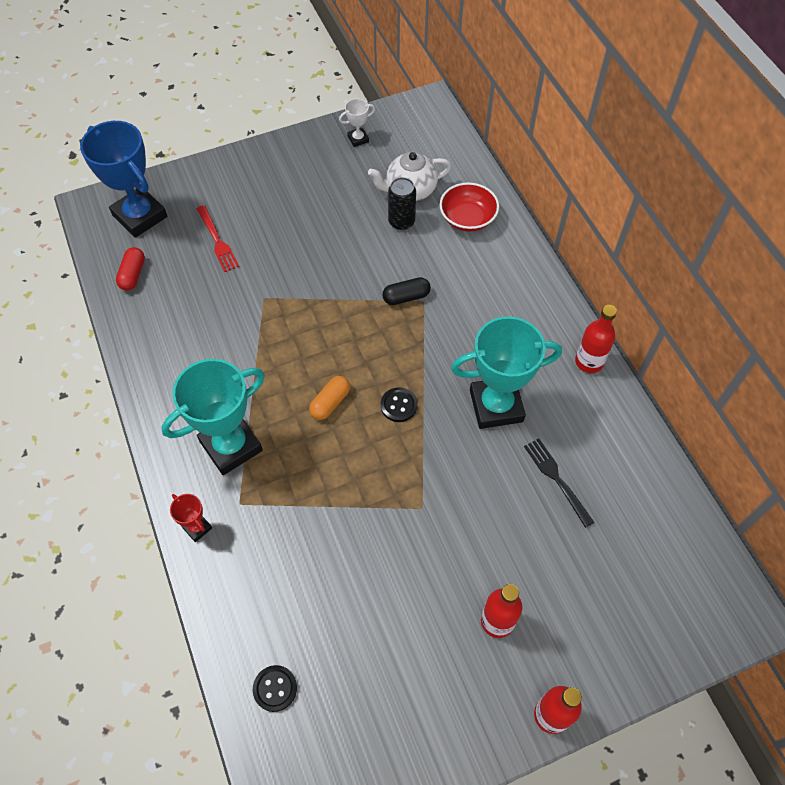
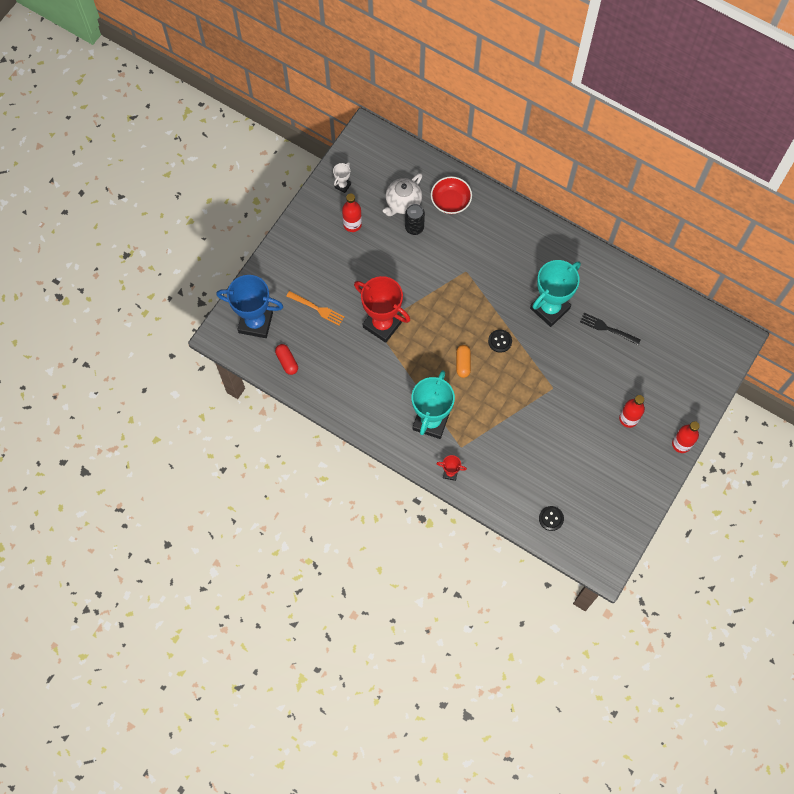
camera: 35 degrees left, 10 degrees up
red fork [197,205,239,272] -> orange fork [286,291,345,325]
black capsule [382,277,431,305] -> none
red bottle [575,305,617,373] -> red bottle moved to [342,193,362,232]
none -> red trophy [354,276,410,343]

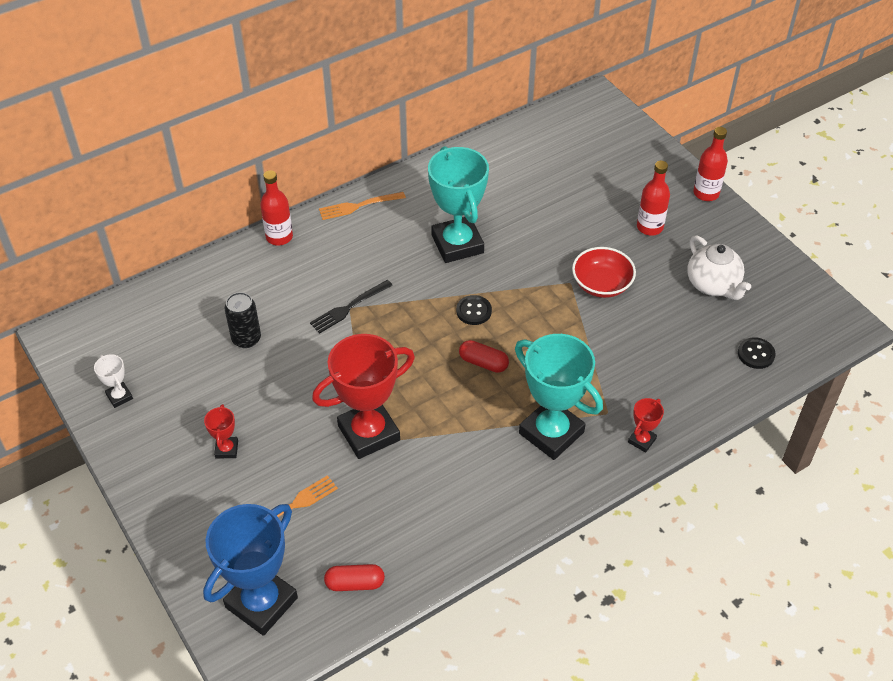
camera: 65 degrees left, 20 degrees down
red bottle [342,193,362,232] -> red bottle moved to [260,170,293,246]
white teapot [383,173,422,216] -> white teapot moved to [687,235,751,300]
red bowl [431,176,472,214] -> red bowl moved to [572,247,636,298]
orange capsule [456,345,471,378] -> red capsule [459,340,509,373]
black fork [580,313,641,345] -> black fork moved to [310,280,393,333]
none -> red trophy [204,404,238,459]
none -> orange fork [319,192,406,220]

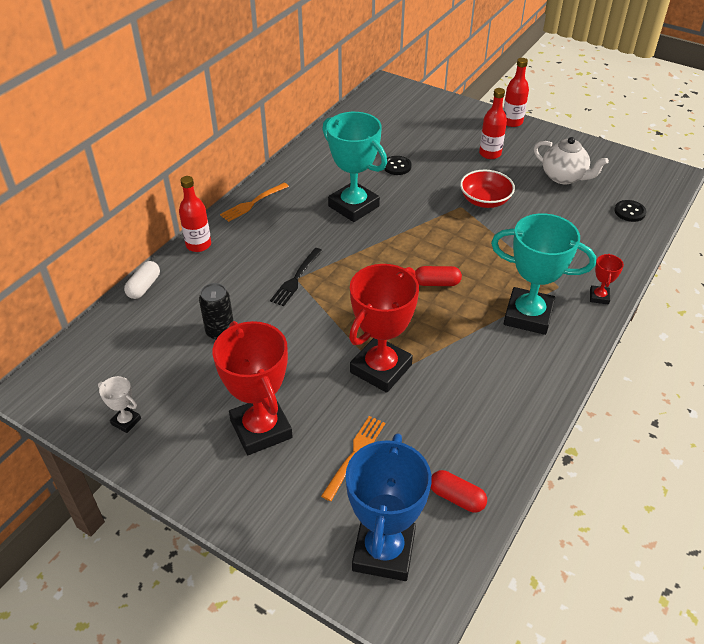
camera: 25 degrees left, 5 degrees down
red trophy [204,404,238,459] -> red trophy [213,321,293,455], size x2.26
red capsule [324,564,385,591] -> red capsule turned 60 degrees clockwise [431,470,487,513]
black button [456,295,492,325] -> black button moved to [384,156,412,175]
none -> white capsule [124,261,160,299]

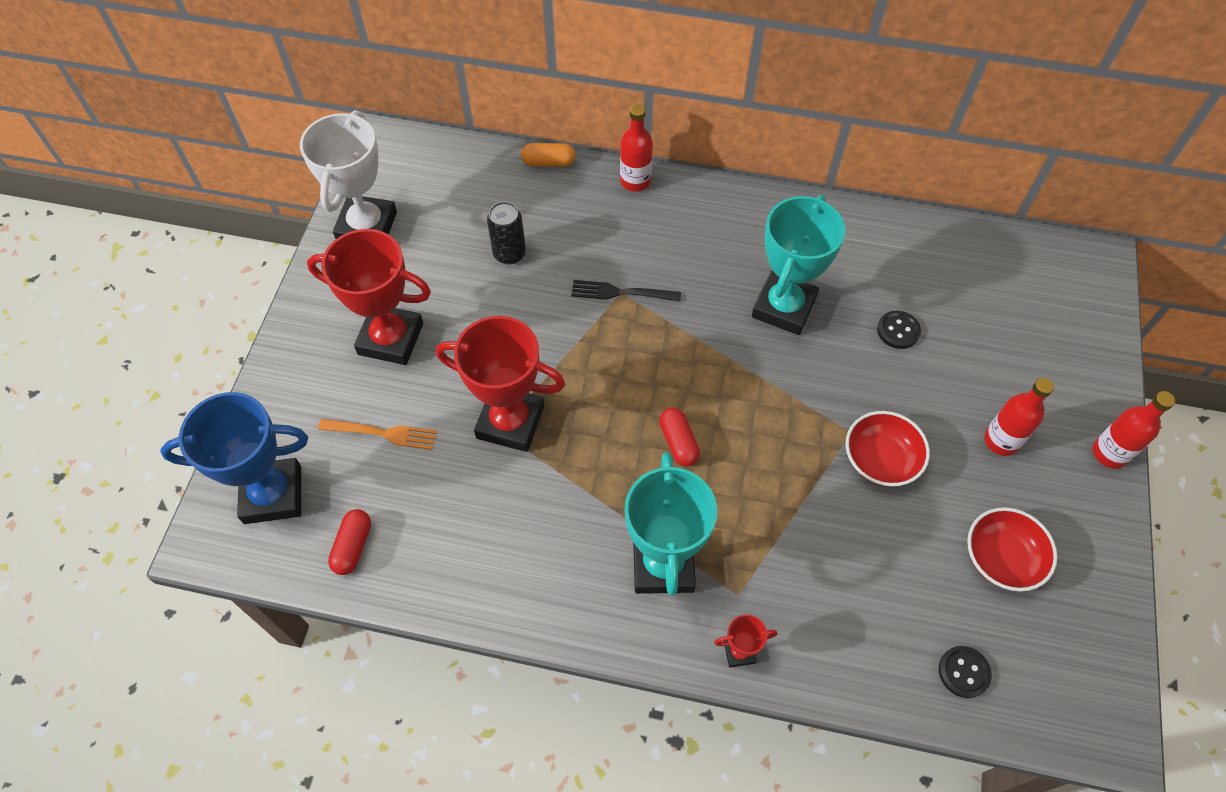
camera: 70 degrees right, 15 degrees up
white trophy [98,376,141,433] -> white trophy [300,110,397,239], size x2.26
white capsule [124,261,160,299] -> orange capsule [521,143,576,167]
red trophy [213,321,293,455] -> red trophy turned 60 degrees clockwise [307,229,431,365]
orange fork [220,182,289,222] -> none
white teapot [534,137,609,184] -> red bowl [967,507,1057,591]

